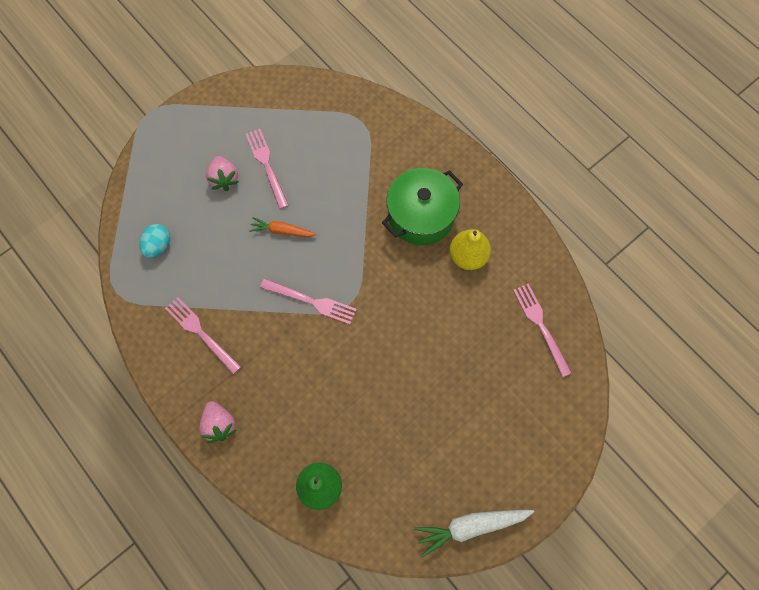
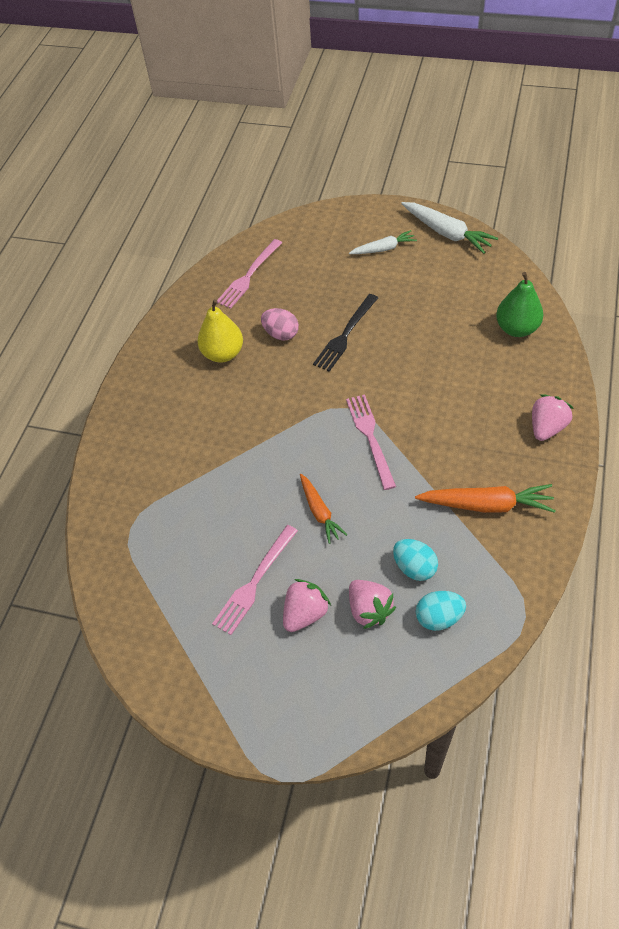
camera: 120 degrees left, 15 degrees down
pink fork [165,297,241,374] -> orange carrot [415,484,556,513]
green pot [382,168,463,245] -> none
none -> pink egg [261,308,299,341]
none -> black fork [313,294,378,372]
none -> white carrot [349,230,417,254]
none -> pink strawberry [349,580,396,629]
none -> turquoise egg [393,539,438,581]

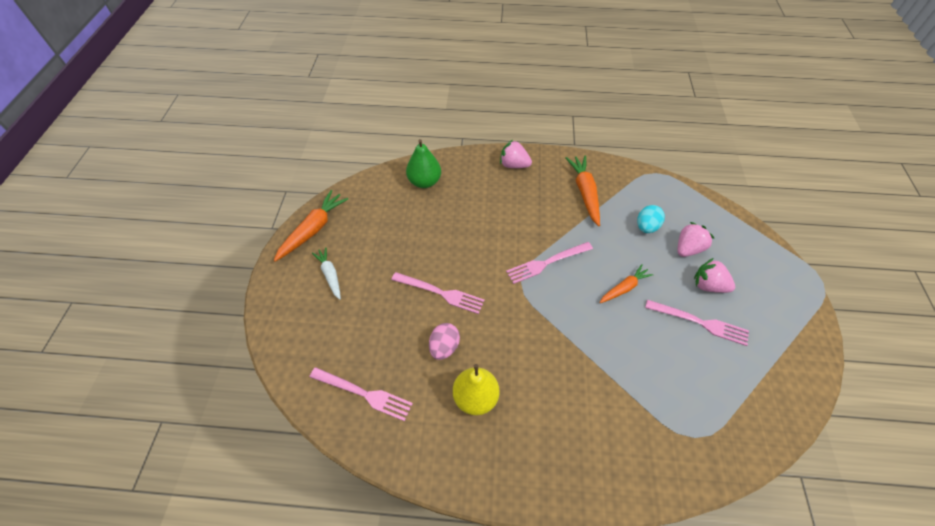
camera: 105 degrees left, 0 degrees up
black fork [313,294,378,372] -> pink fork [391,272,485,314]
white carrot [401,202,498,254] -> orange carrot [274,190,348,262]
turquoise egg [416,591,466,631] -> none

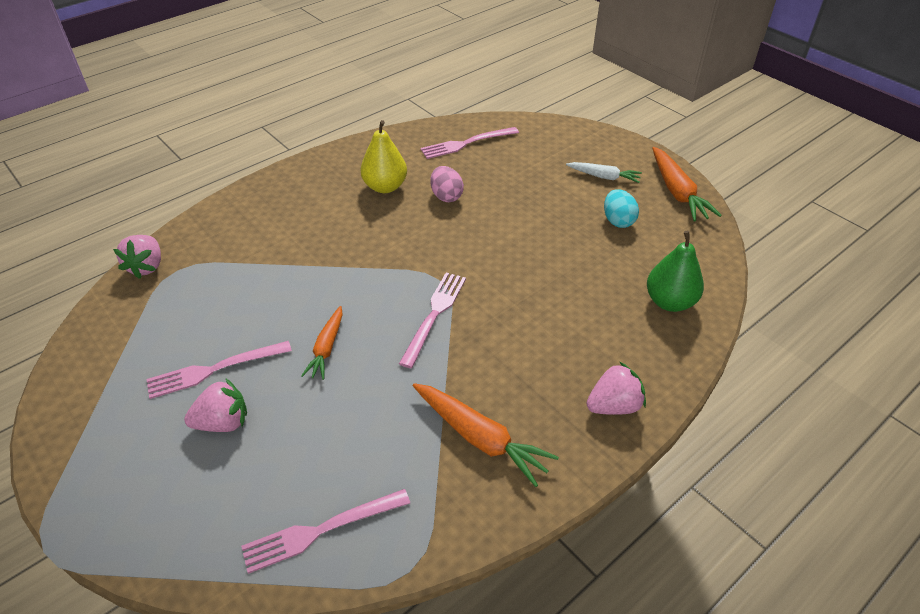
camera: 135 degrees right, 10 degrees down
pink fork [391,272,485,314] -> pink fork moved to [241,489,410,574]
turquoise egg [637,205,665,233] -> turquoise egg moved to [604,189,639,228]
pink strawberry [677,222,714,257] -> pink strawberry moved to [113,235,161,279]

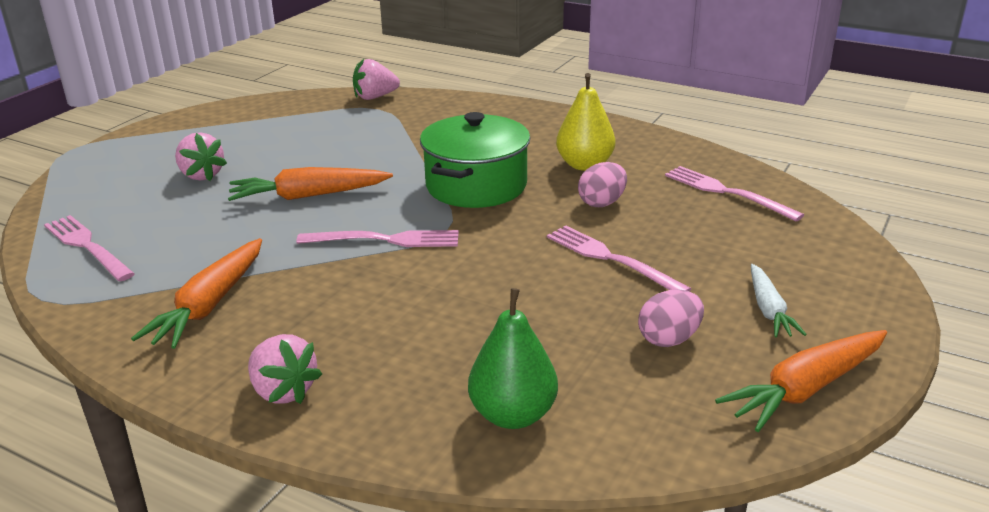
camera: 70 degrees right, 15 degrees down
pink fork [146,341,292,399] -> pink fork moved to [547,225,691,291]
orange carrot [301,306,343,380] -> orange carrot [228,167,393,201], size x1.57
turquoise egg [604,189,639,228] -> pink egg [638,289,704,347]
none -> green pot [420,112,530,208]

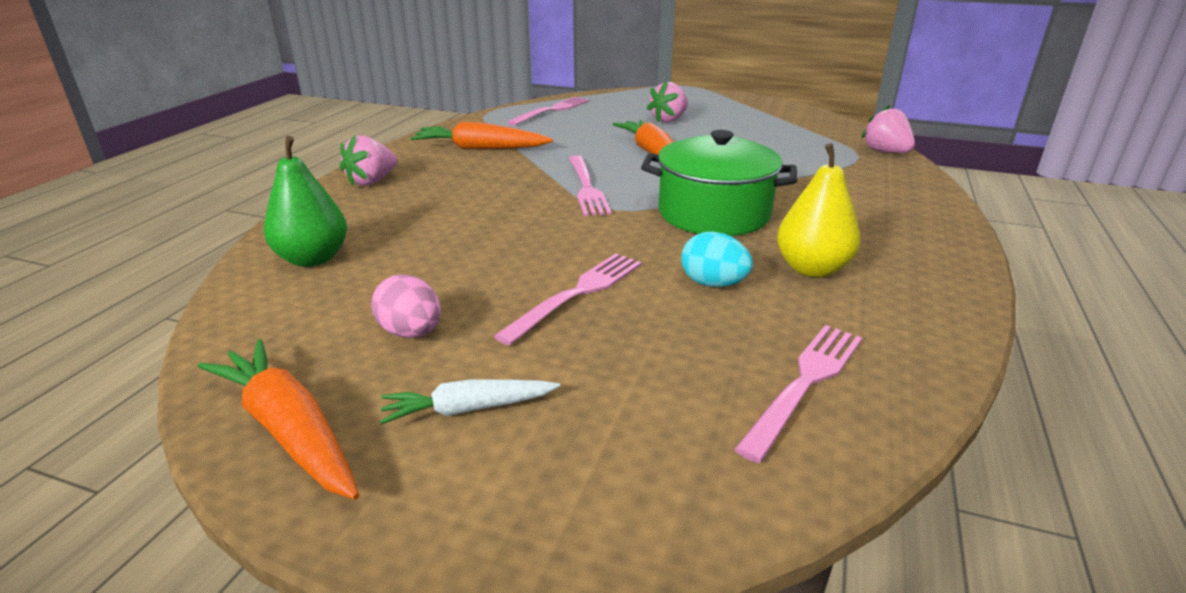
camera: 80 degrees right, 0 degrees up
pink egg [578,162,627,207] -> turquoise egg [681,232,753,287]

